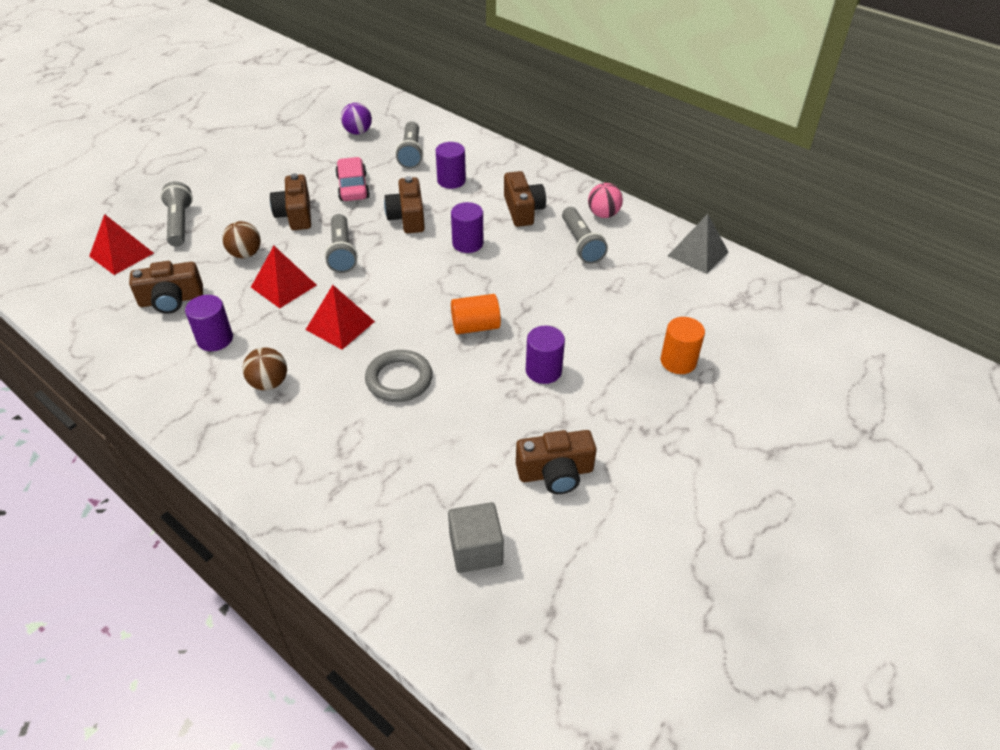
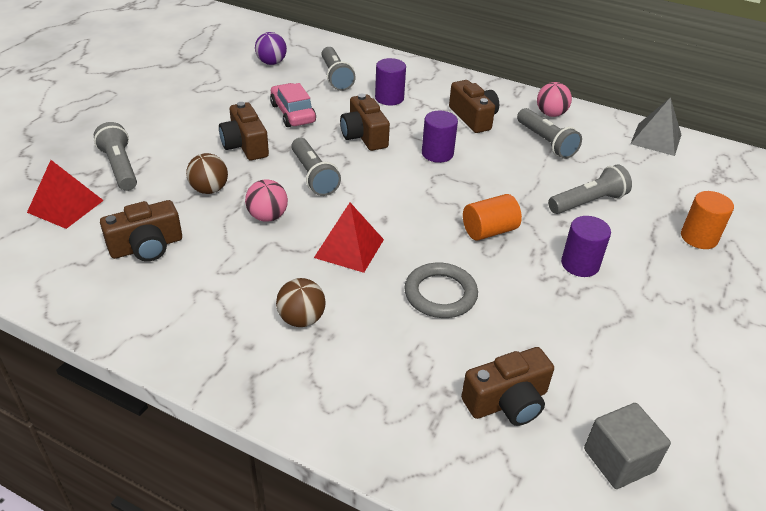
camera: 15 degrees left, 5 degrees down
purple cylinder [185,295,233,351] -> none
red pyramid [251,246,317,308] -> pink ball [245,179,288,222]
brown camera [516,430,597,494] -> brown camera moved to [461,347,554,426]
none -> grey flashlight [548,164,632,214]

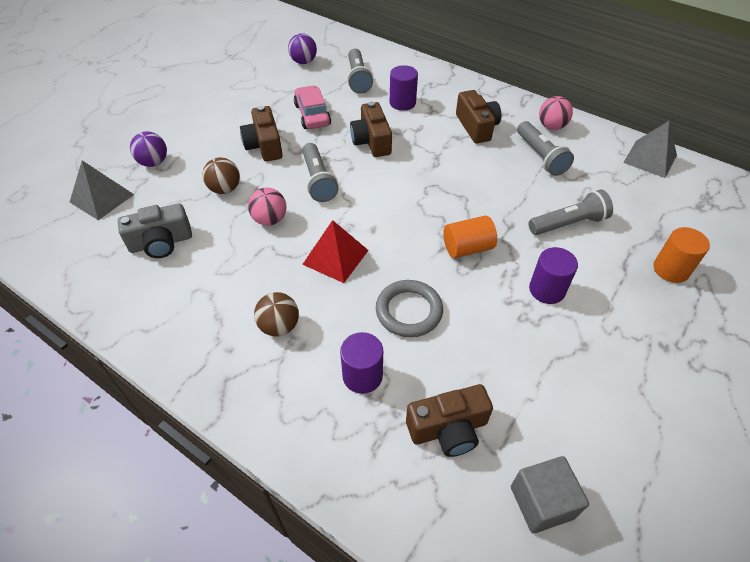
camera: 10 degrees right, 10 degrees up
red pyramid [27,160,104,229] -> grey pyramid [70,161,134,220]
grey flashlight [94,122,137,191] -> purple ball [130,132,167,167]
brown camera [100,200,182,262] -> grey camera [118,203,192,258]
purple cylinder [422,111,458,163] -> purple cylinder moved to [340,332,383,394]

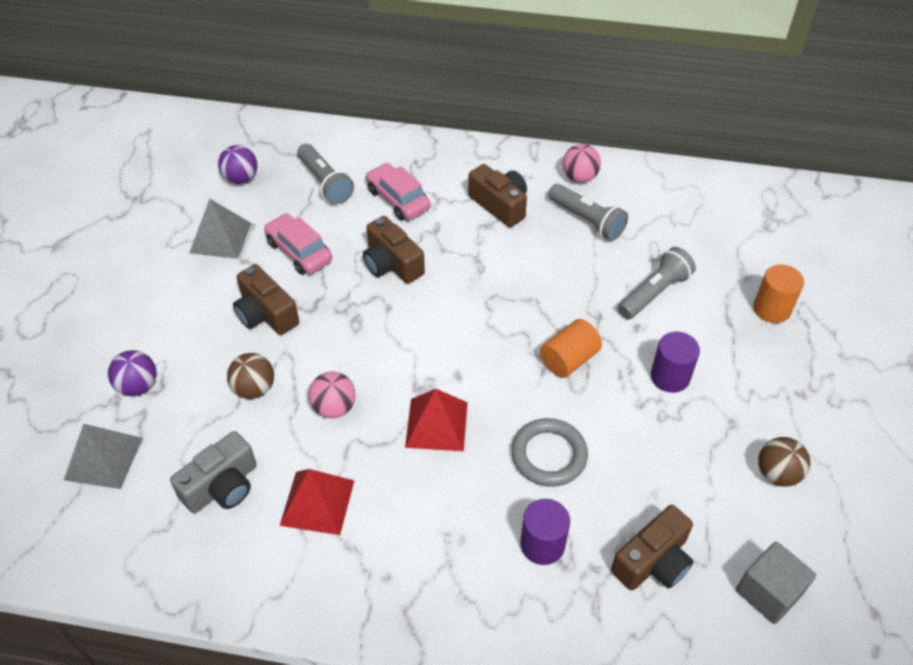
camera: 25 degrees left, 0 degrees up
brown ball [254,292,299,337] -> brown ball moved to [758,437,810,487]
grey flashlight [302,143,339,202] -> none
purple cylinder [390,65,418,111] -> pink car [366,163,431,221]
grey pyramid [623,121,677,178] -> grey pyramid moved to [189,199,252,259]
none -> red pyramid [280,469,355,535]

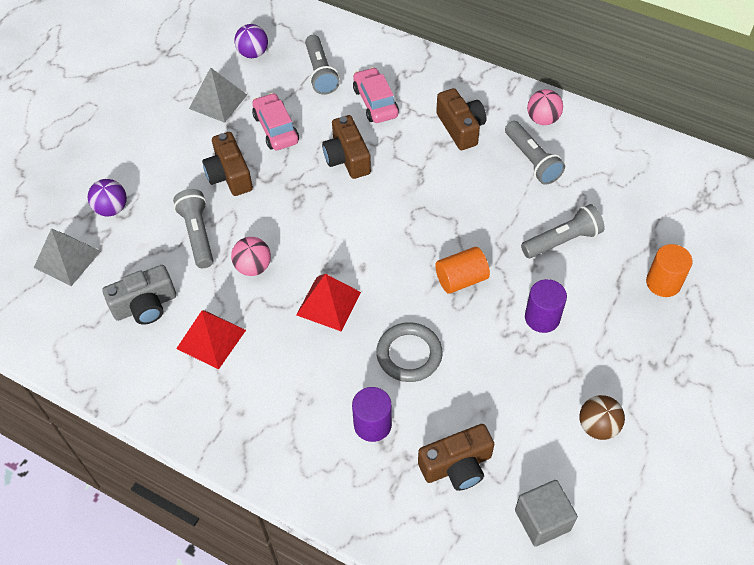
camera: 20 degrees right, 5 degrees up
brown ball [227,353,274,399] -> grey flashlight [173,189,213,268]

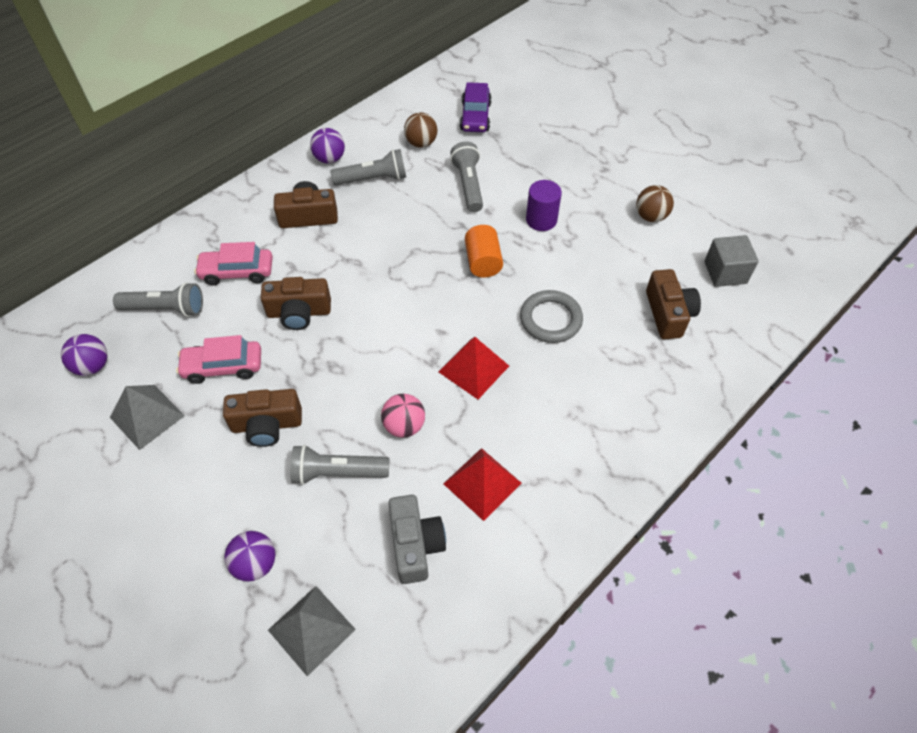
camera: 75 degrees left, 0 degrees up
purple cylinder [352,387,392,442] -> none
pink ball [527,89,563,125] -> purple ball [310,128,345,164]
orange cylinder [646,244,693,297] -> none
none -> brown ball [404,112,437,148]
none -> purple car [460,82,492,132]

